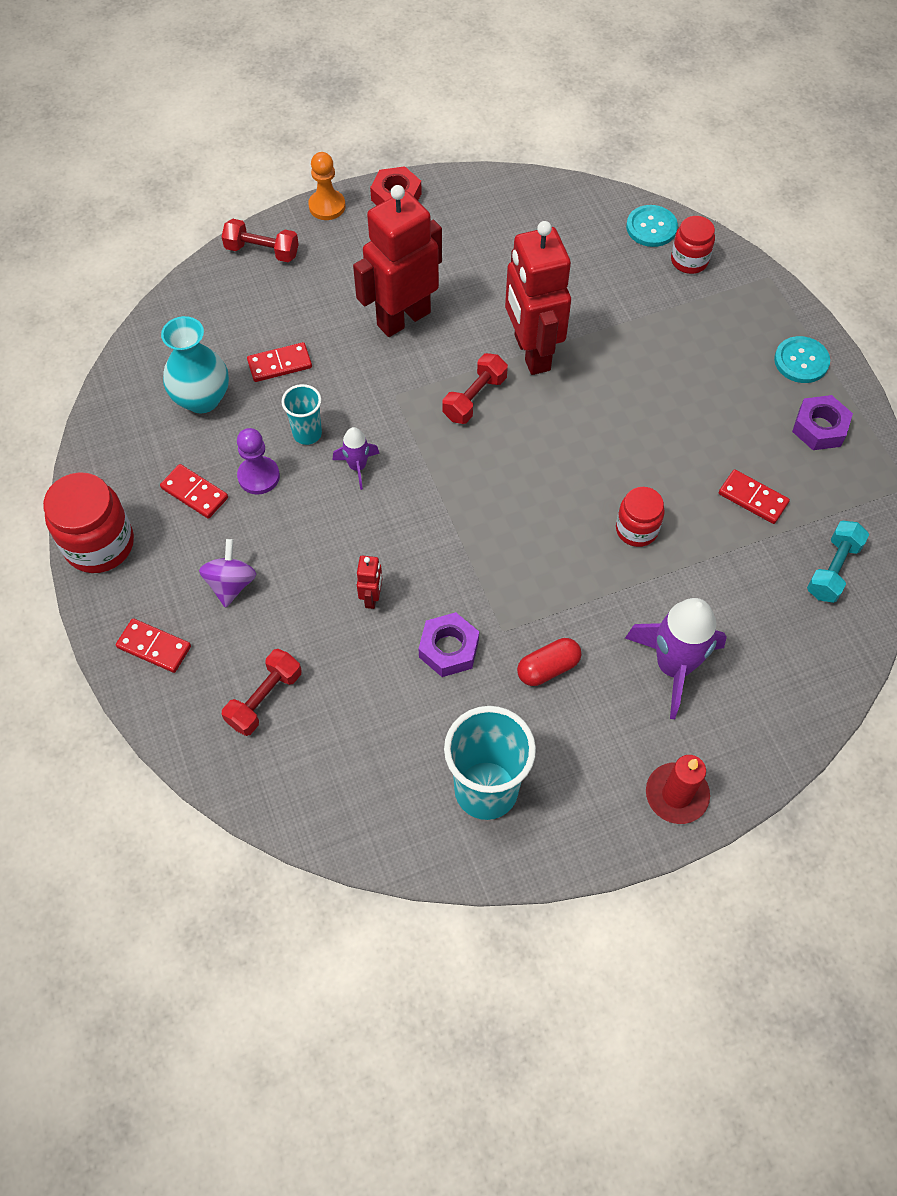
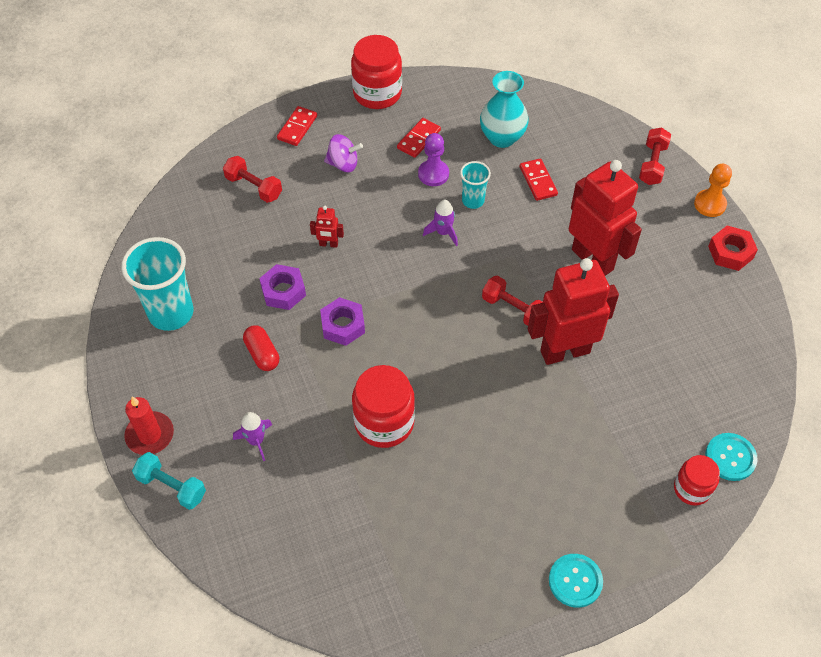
camera: 90 degrees right, 5 degrees down
red jar [616,487,665,547] -> red jar [352,365,415,448], size x1.64
purple rocket [625,598,727,719] -> purple rocket [233,412,272,461], size x0.52
red domino [719,469,790,524] -> none
purple nut [792,395,853,450] -> purple nut moved to [320,297,365,346]
turquoise dumbbell [807,521,869,603] -> turquoise dumbbell moved to [132,452,206,510]

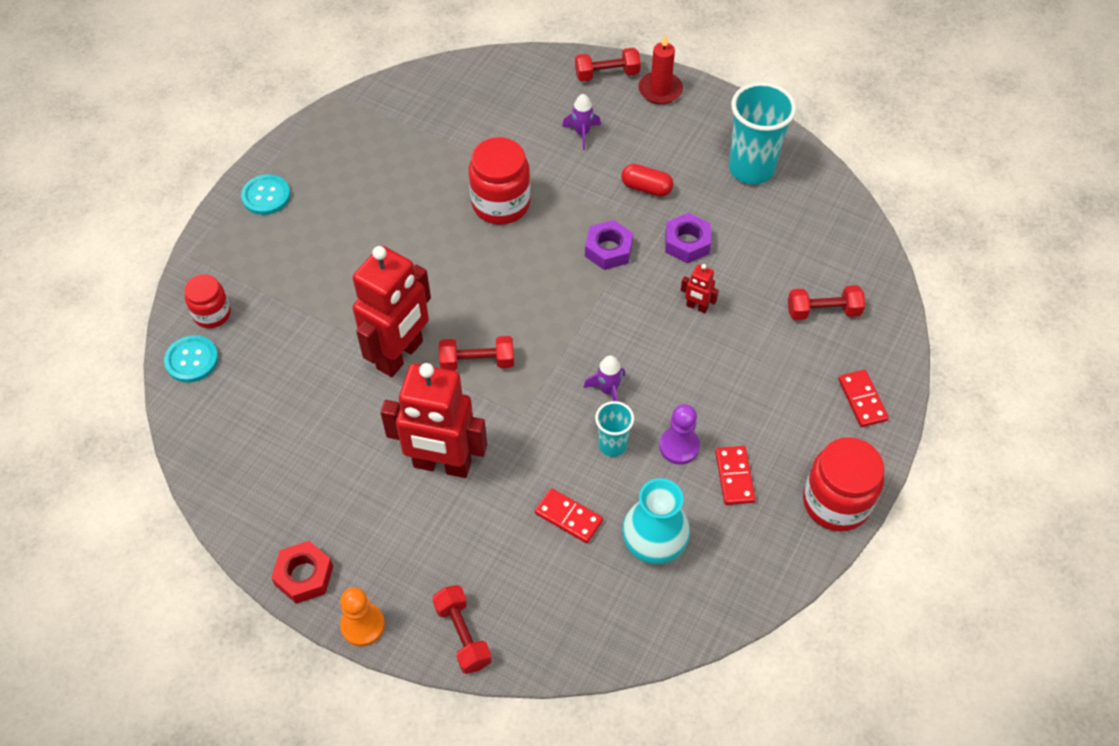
camera: 140 degrees right, 0 degrees up
turquoise dumbbell [132,452,206,510] -> red dumbbell [575,48,641,81]
red robot [310,206,344,248] -> red robot turned 120 degrees counterclockwise [681,264,719,313]
purple spinning top [324,134,363,172] -> none

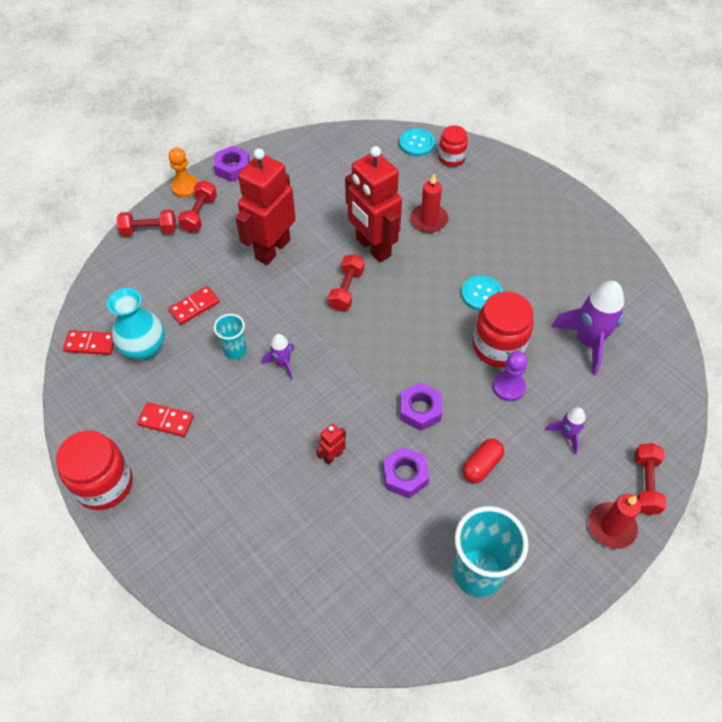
camera: 110 degrees right, 0 degrees up
turquoise button [241,174,291,215] -> turquoise button moved to [461,275,503,311]
red nut [271,541,333,604] -> purple nut [214,146,250,182]
purple pawn [659,404,700,465] -> purple pawn moved to [493,351,528,401]
red dumbbell [788,285,865,320] -> red dumbbell moved to [178,181,217,233]
red domino [838,370,889,427] -> red domino moved to [63,330,114,355]
none -> red candle [410,174,448,233]
none -> purple rocket [551,281,624,376]

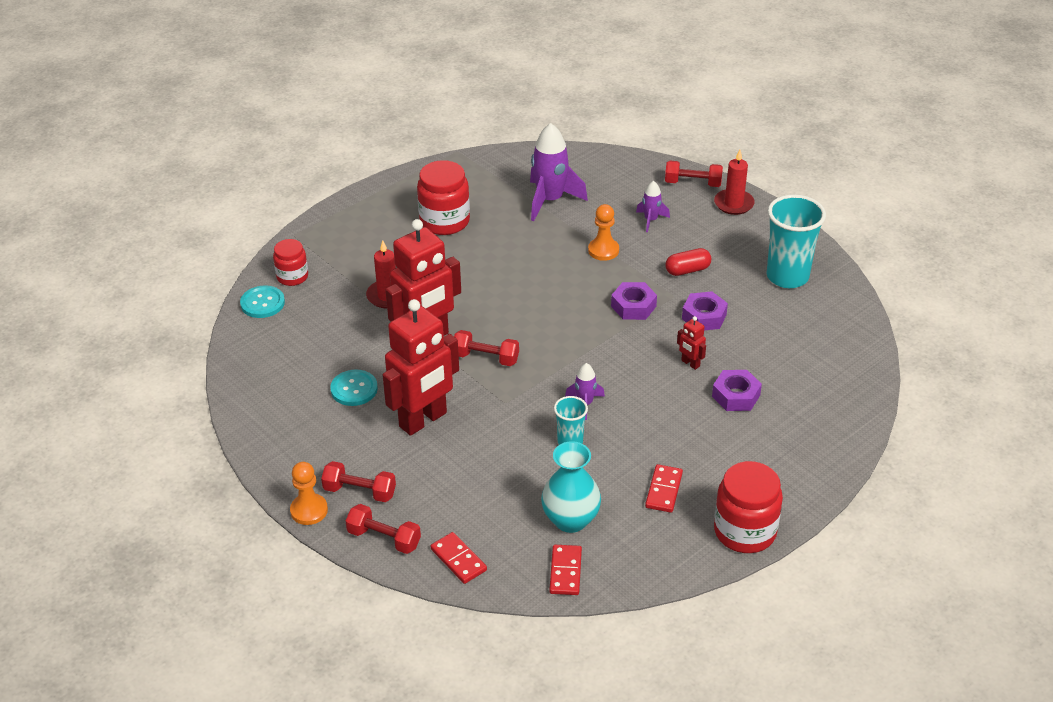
camera: 90 degrees left, 15 degrees down
red dumbbell [117,210,176,236] -> red dumbbell turned 60 degrees counterclockwise [346,504,421,554]
red domino [168,286,220,325] -> red domino moved to [431,532,487,584]
purple nut [214,146,250,182] -> purple nut moved to [712,370,762,411]
red robot [235,149,296,265] -> red robot turned 75 degrees counterclockwise [383,299,459,436]
turquoise button [461,275,503,311] -> turquoise button moved to [330,370,378,406]
red capsule [463,439,504,483] -> red capsule turned 60 degrees counterclockwise [665,248,711,276]
red jar [473,292,534,367] -> red jar moved to [417,160,470,235]
purple pawn [493,351,528,401] -> orange pawn [588,204,619,261]

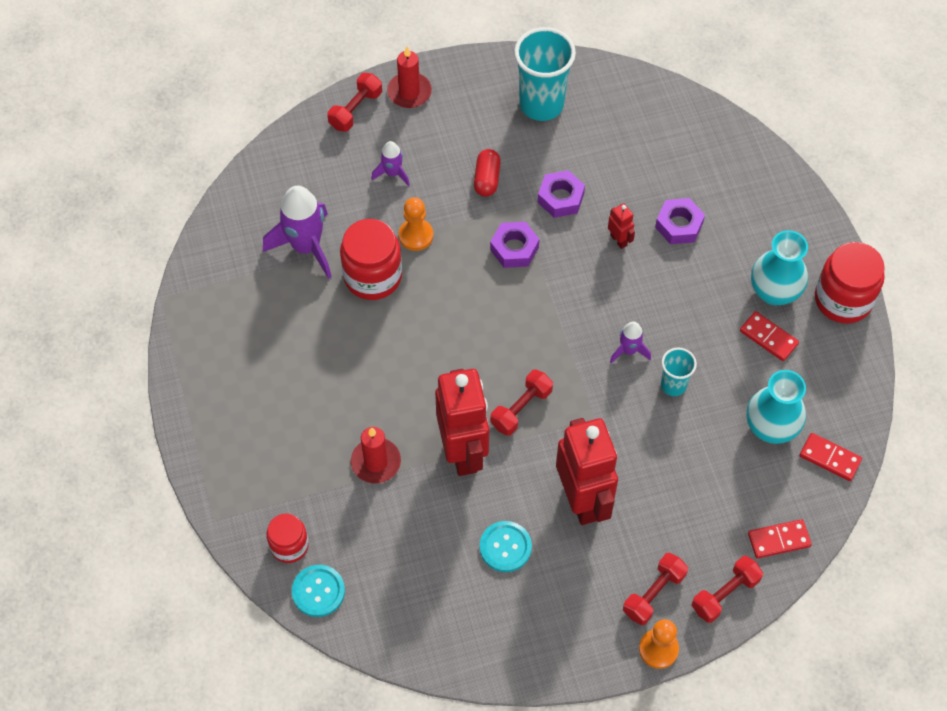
camera: 65 degrees left, 20 degrees up
red jar [417,160,470,235] -> red jar moved to [340,219,402,300]
red robot [677,316,706,370] -> red robot turned 105 degrees counterclockwise [608,203,635,249]
none -> turquoise vase [751,230,808,305]

